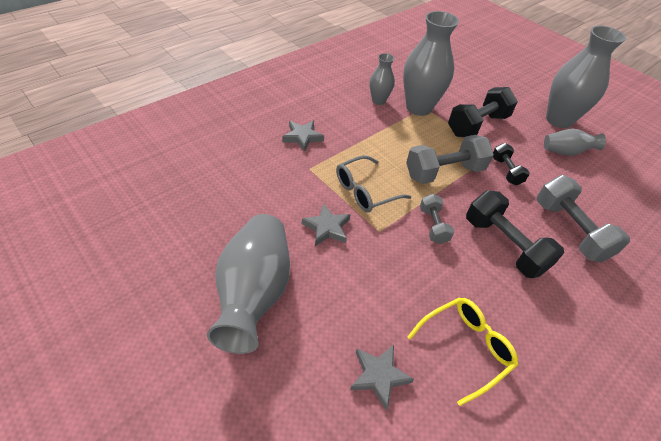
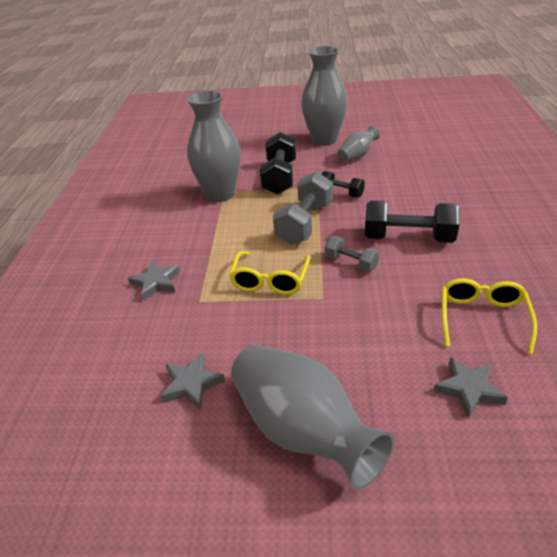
camera: 40 degrees left, 10 degrees down
grey star [302,203,351,246] -> grey star moved to [160,352,225,410]
grey glasses [336,155,411,212] -> yellow glasses [229,251,311,295]
grey vase [370,53,395,105] -> none
grey dumbbell [537,175,630,262] -> none

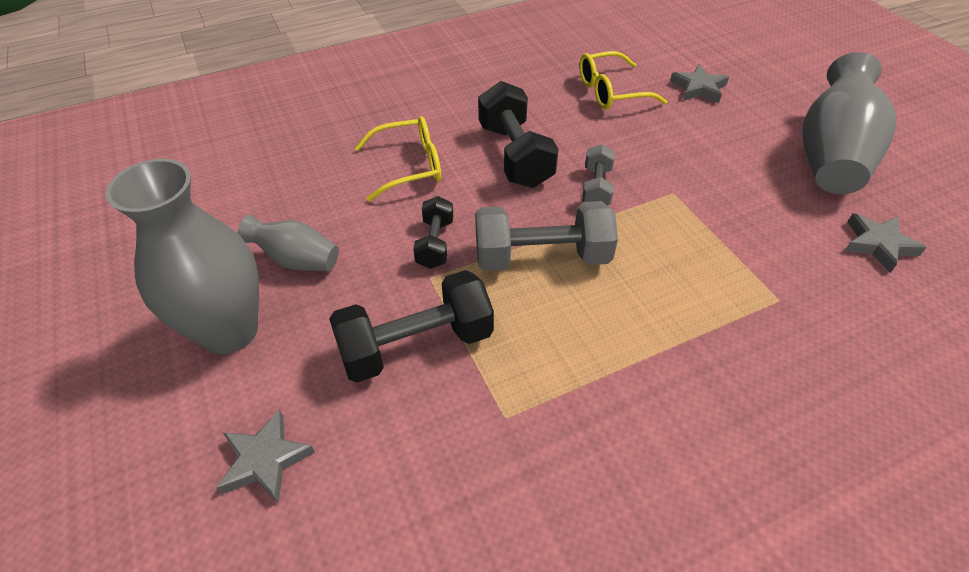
camera: 120 degrees left, 10 degrees up
grey star [128,261,180,301] -> grey star moved to [216,409,315,503]
grey vase [187,90,241,202] -> none
yellow glasses [229,251,311,295] -> yellow glasses moved to [355,116,441,201]

